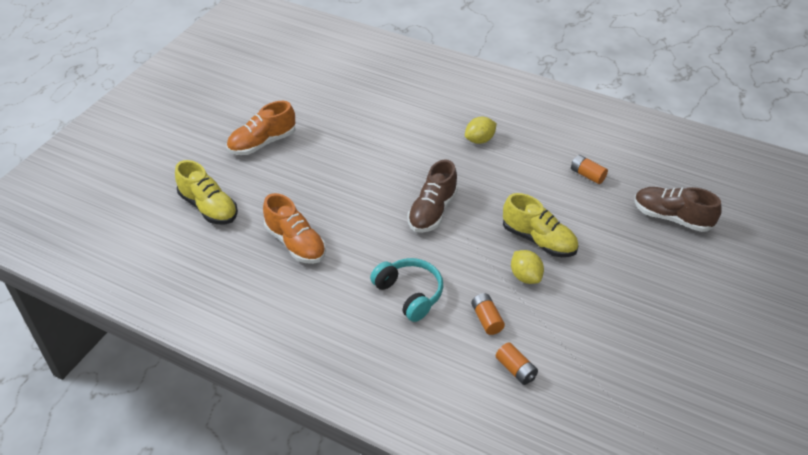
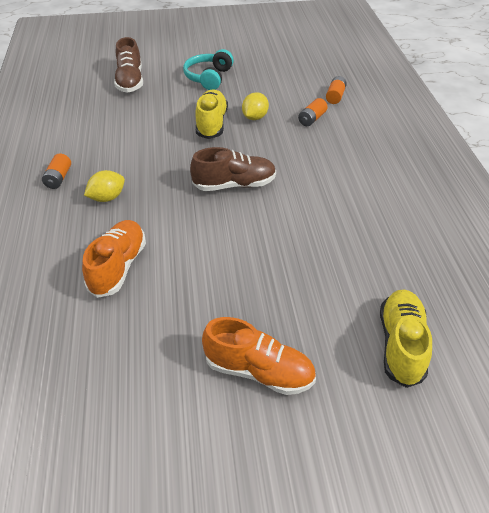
camera: 125 degrees left, 0 degrees up
orange shoe [263,193,326,264] -> orange shoe moved to [82,220,146,298]
turquoise headphones [370,258,443,322] -> turquoise headphones moved to [183,49,234,90]
yellow lemon [465,117,497,144] -> yellow lemon turned 60 degrees counterclockwise [84,170,125,202]
orange battery [571,155,608,184] -> orange battery moved to [42,153,71,189]

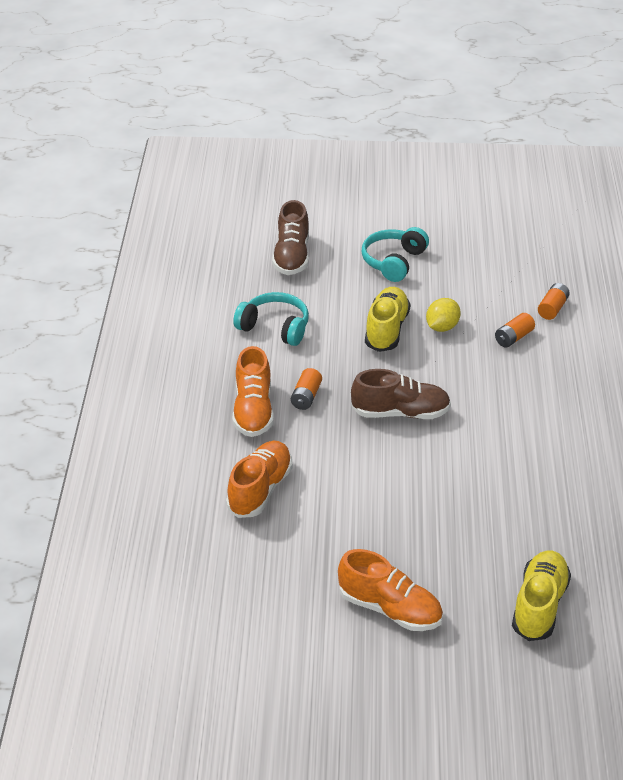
camera: 10 degrees right, 5 degrees down
orange battery [42,153,71,189] -> orange battery moved to [291,368,322,410]
yellow lemon [84,170,125,202] -> orange shoe [233,346,274,437]
none -> turquoise headphones [233,292,309,346]

